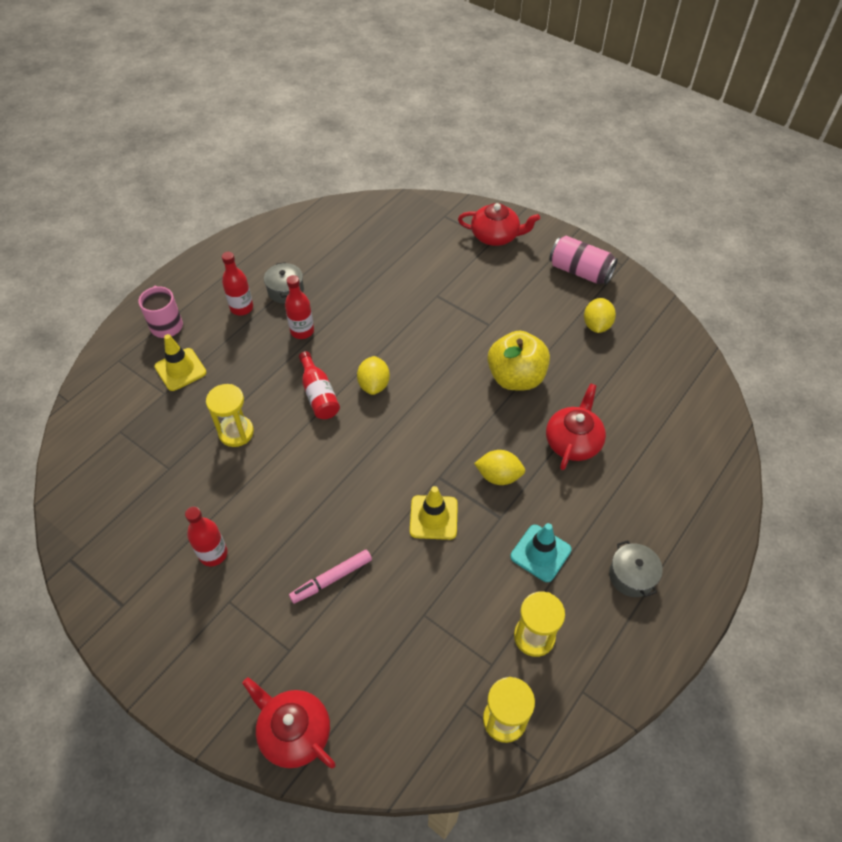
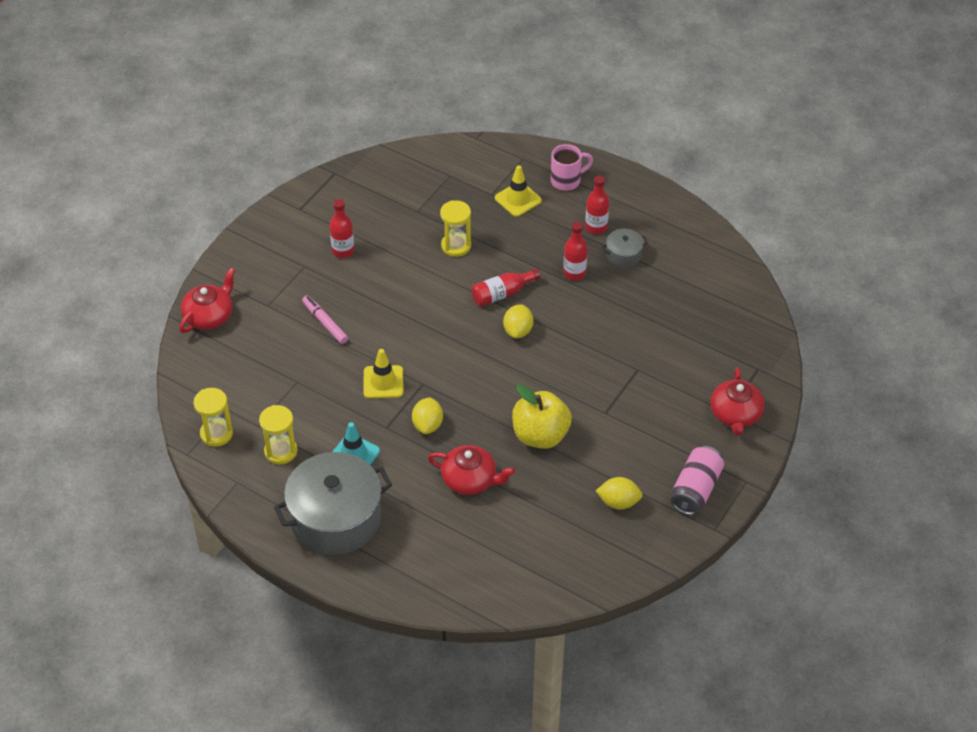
camera: 85 degrees right, 5 degrees down
yellow lemon [357,356,390,395] -> yellow lemon turned 75 degrees counterclockwise [503,304,533,338]
grey pot [609,540,663,597] -> grey pot [274,452,392,555], size x2.27

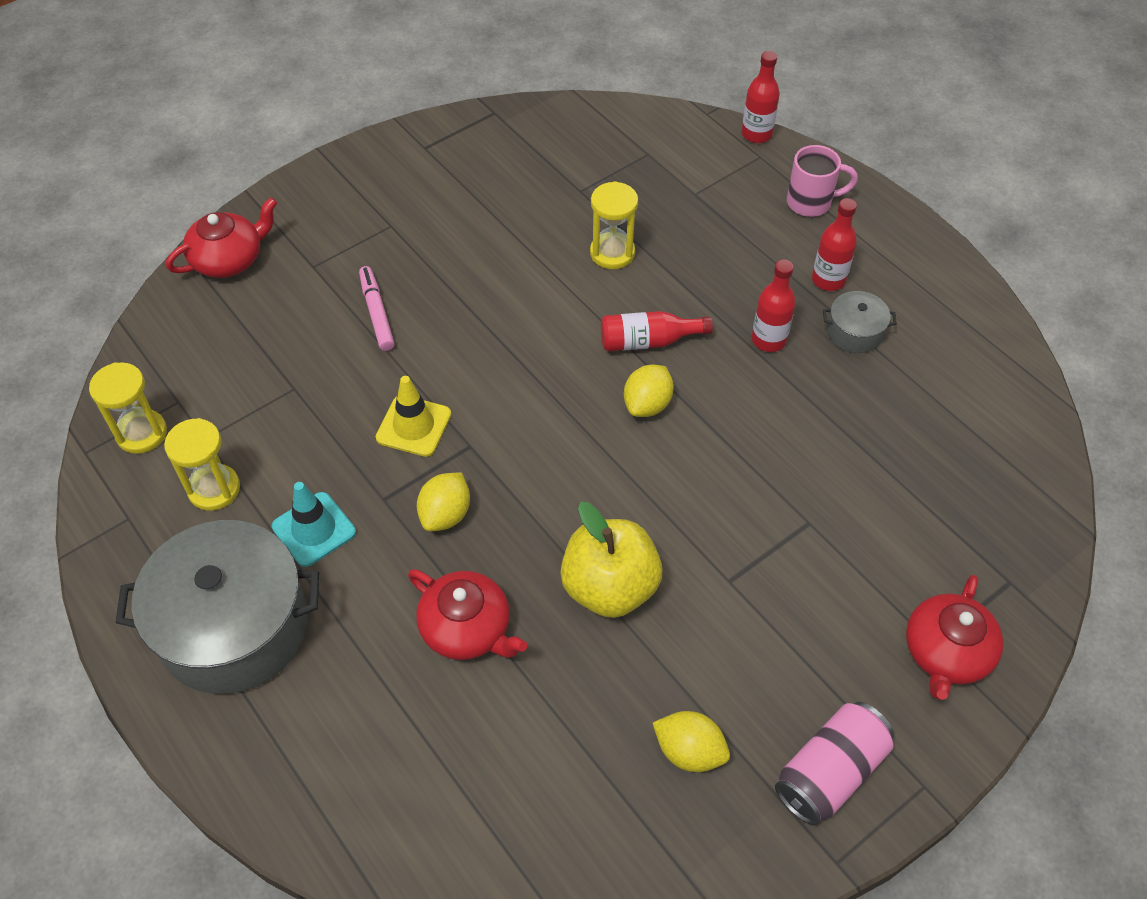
camera: 20 degrees right, 5 degrees up
red bottle [330,199,354,258] -> red bottle moved to [742,51,780,143]
yellow traffic cone [495,165,542,217] -> none

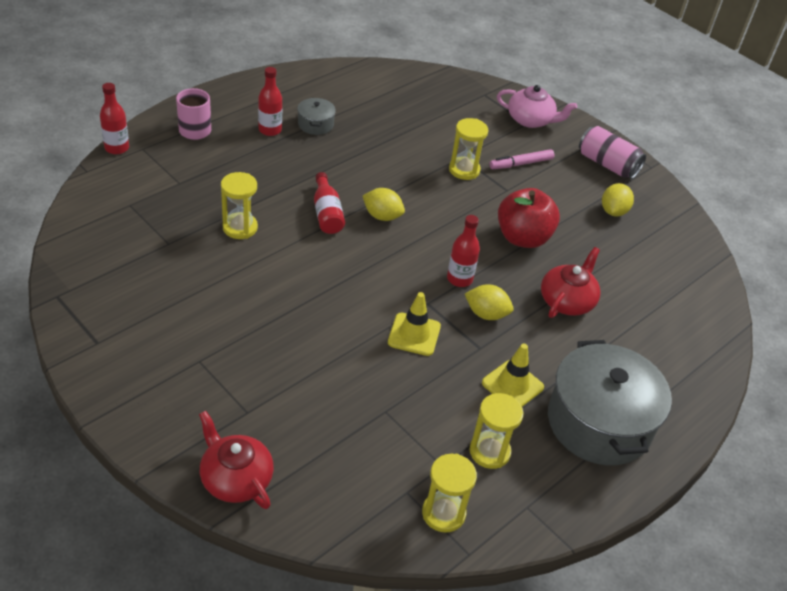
camera: 100 degrees left, 10 degrees down
turquoise traffic cone [272,482,356,567] -> yellow traffic cone [482,343,544,407]
pink marker [359,266,395,351] -> pink marker moved to [490,149,554,169]
yellow apple [560,502,663,618] -> red apple [498,188,560,248]
red bottle [752,259,796,352] -> red bottle moved to [447,215,480,287]
red teapot [906,575,1004,700] -> pink teapot [497,85,577,128]
none -> yellow hourglass [449,118,489,180]

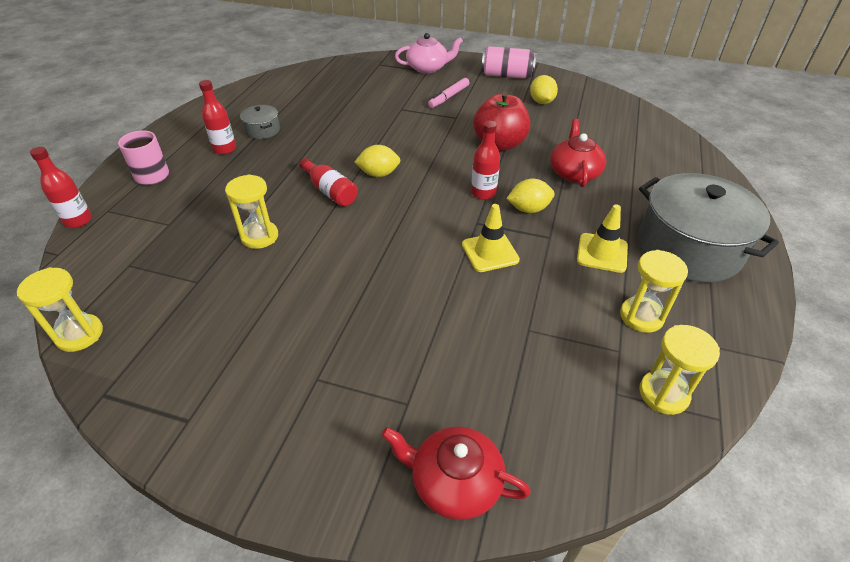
camera: 25 degrees left, 0 degrees up
yellow hourglass [449,118,489,180] -> yellow hourglass moved to [17,267,103,352]

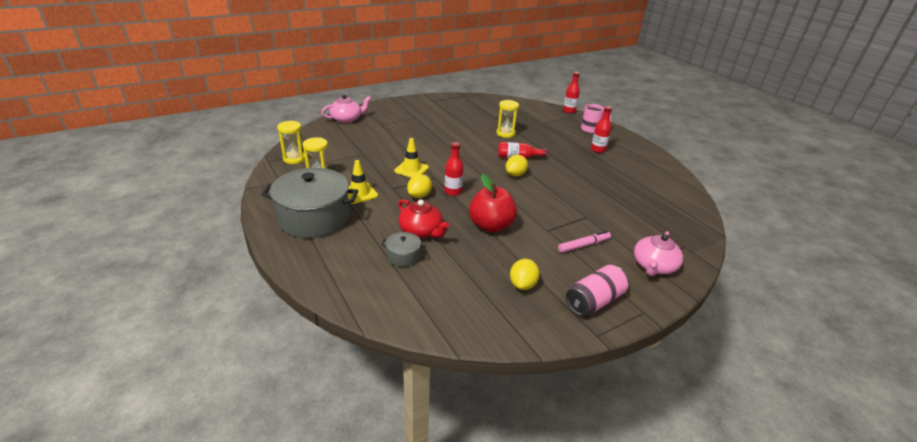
camera: 130 degrees right, 10 degrees down
yellow hourglass [17,267,103,352] -> none
grey pot [240,105,280,139] -> grey pot moved to [381,232,425,267]
red teapot [381,426,531,520] -> pink teapot [321,95,371,123]
pink marker [428,78,469,108] -> pink marker turned 75 degrees clockwise [558,231,611,253]
yellow lemon [530,75,558,104] -> yellow lemon turned 75 degrees clockwise [510,259,540,290]

